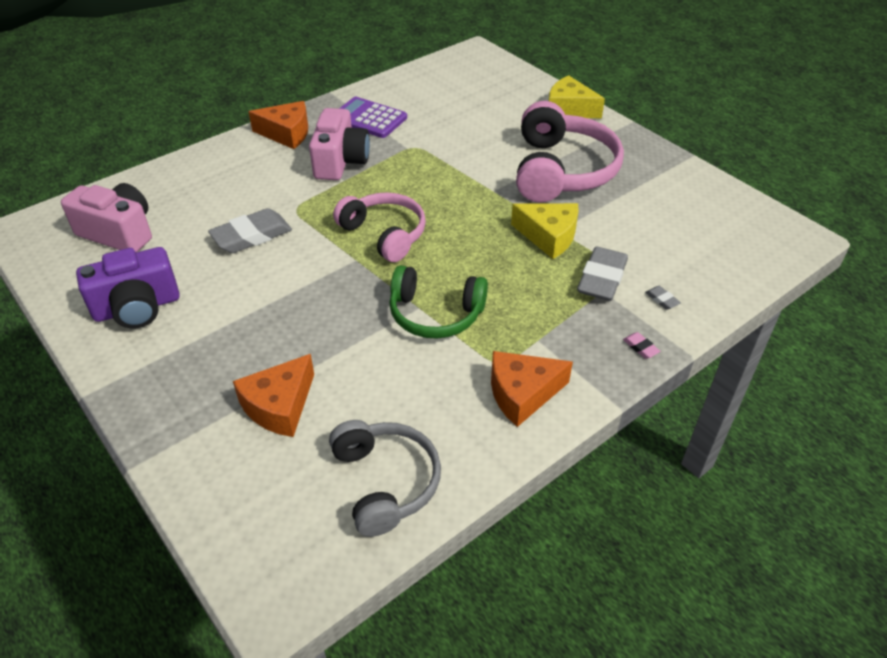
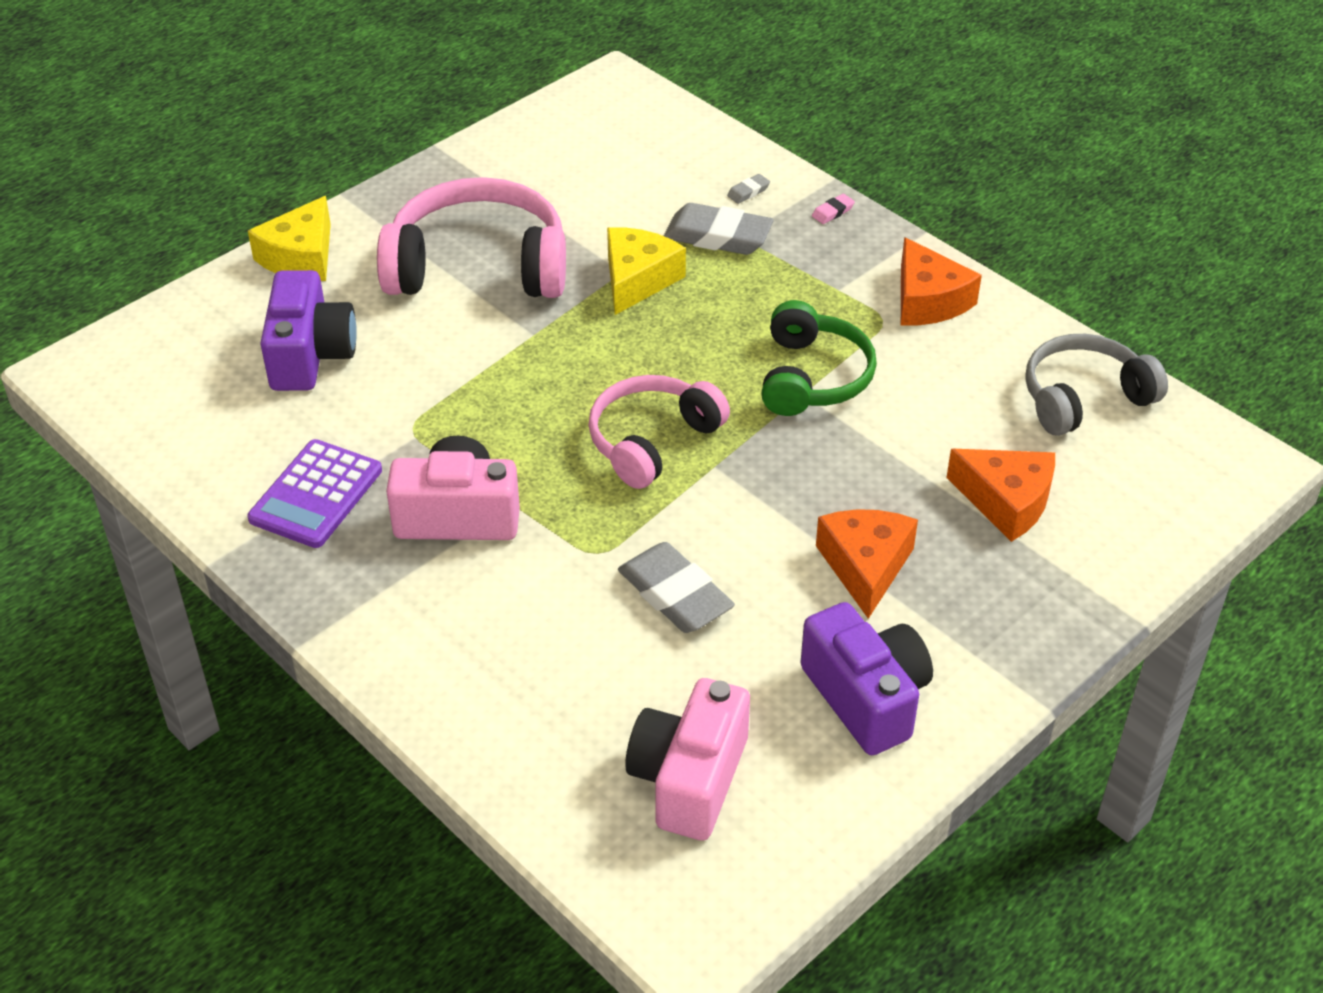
camera: 95 degrees left, 0 degrees up
orange cheese [248,101,308,149] -> orange cheese moved to [816,509,918,619]
none -> purple camera [260,270,357,391]

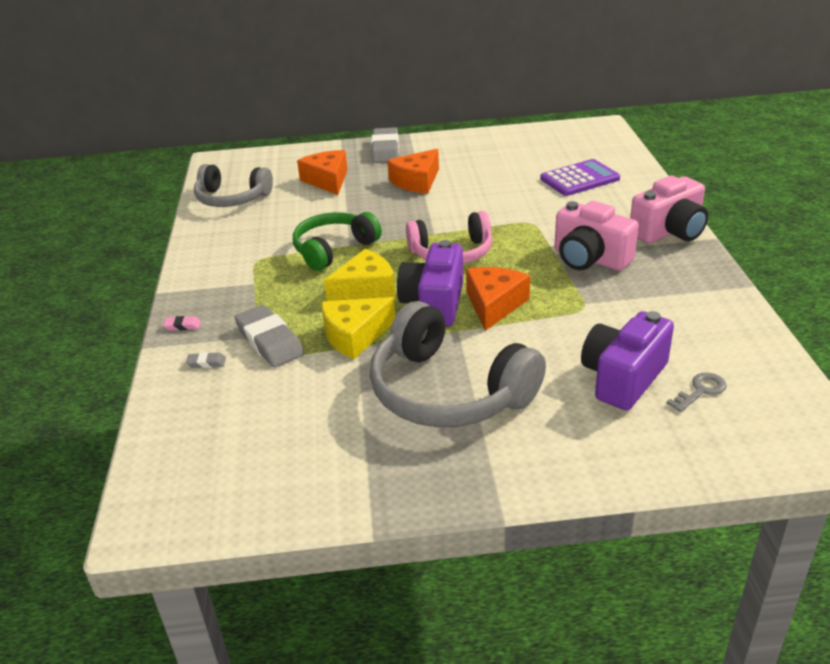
camera: 140 degrees left, 10 degrees down
purple calculator [247,439,382,548] -> purple calculator moved to [540,159,620,196]
yellow cheese [248,196,331,281] -> yellow cheese moved to [324,249,395,301]
pink headphones [377,177,566,298] -> grey headphones [370,301,546,427]
grey eraser [618,542,735,633] -> grey eraser moved to [371,127,399,163]
pink camera [625,678,750,840] -> pink camera moved to [630,176,708,243]
purple camera [800,602,933,755] -> purple camera moved to [397,240,463,326]
orange cheese [901,237,982,325] -> orange cheese moved to [466,267,530,331]
none -> grey key [667,372,727,412]

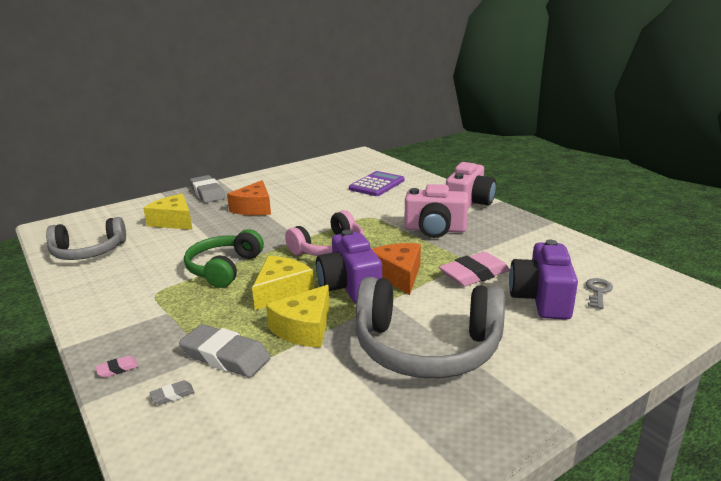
camera: 30 degrees left, 10 degrees down
orange cheese [297,150,348,195] -> yellow cheese [143,194,193,230]
none -> pink eraser [439,252,510,287]

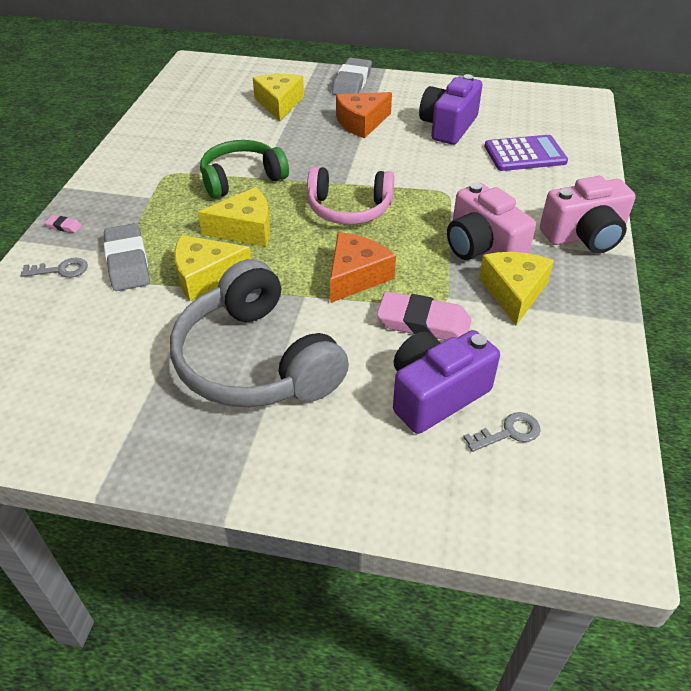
camera: 45 degrees right, 20 degrees up
grey headphones [46,217,126,260] -> none
grey eraser [149,380,194,405] -> grey key [21,258,88,278]
purple camera [316,230,382,303] -> purple camera moved to [419,74,482,145]
none -> yellow cheese [479,252,554,325]

